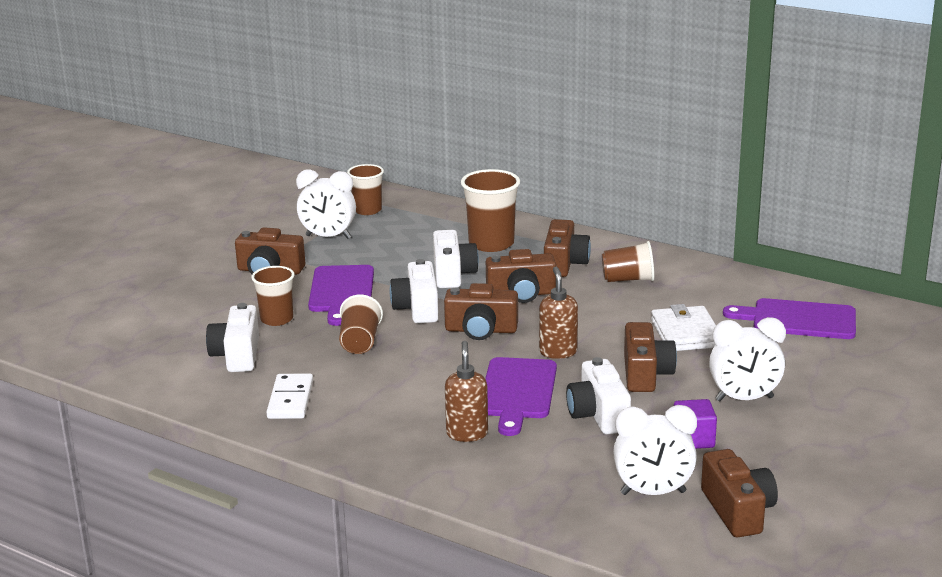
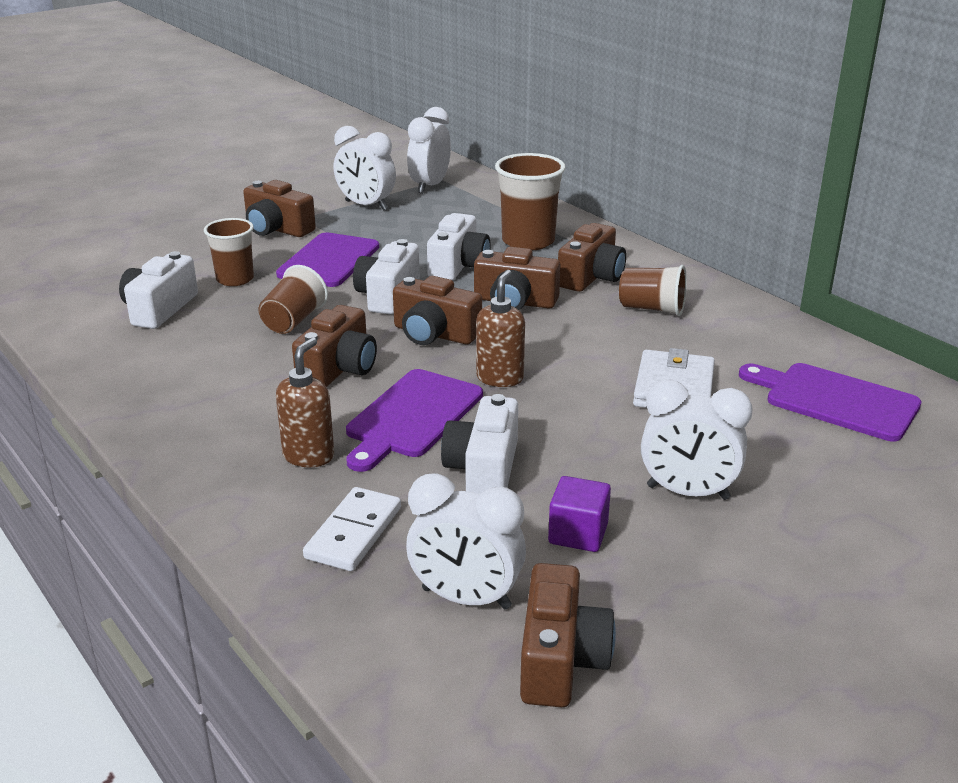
camera: 20 degrees right, 5 degrees up
white domino [266,373,313,419] -> white domino moved to [303,487,401,571]
brown cup [347,164,384,215] -> white clock [407,107,451,194]
brown camera [624,322,677,392] -> brown camera moved to [292,305,377,387]

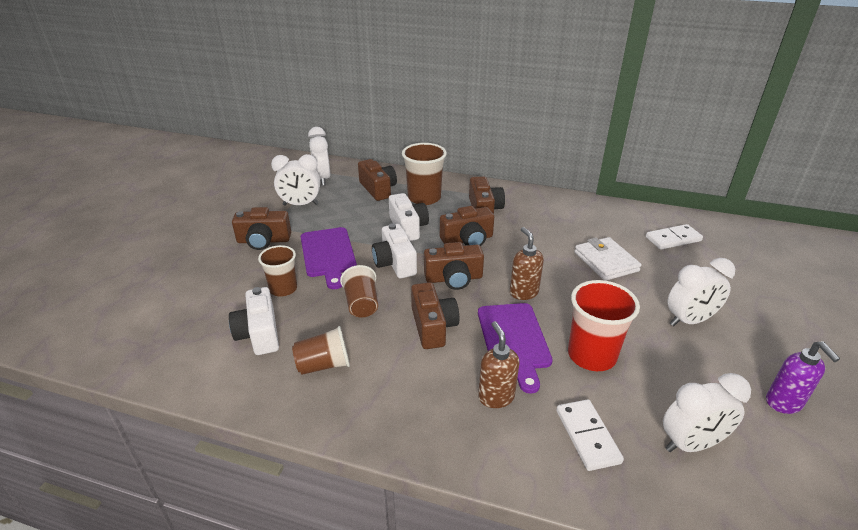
camera: 35 degrees left, 5 degrees up
white camera [441,394,518,494] -> red cup [568,280,640,371]
brown camera [520,563,616,707] -> brown camera moved to [358,159,397,201]
purple cube [548,476,611,552] -> none
brown cup [619,265,687,316] -> brown cup moved to [292,326,350,375]
purple cutting board [739,363,921,441] -> white domino [646,224,703,250]
none -> purple soap dispenser [766,341,840,414]

